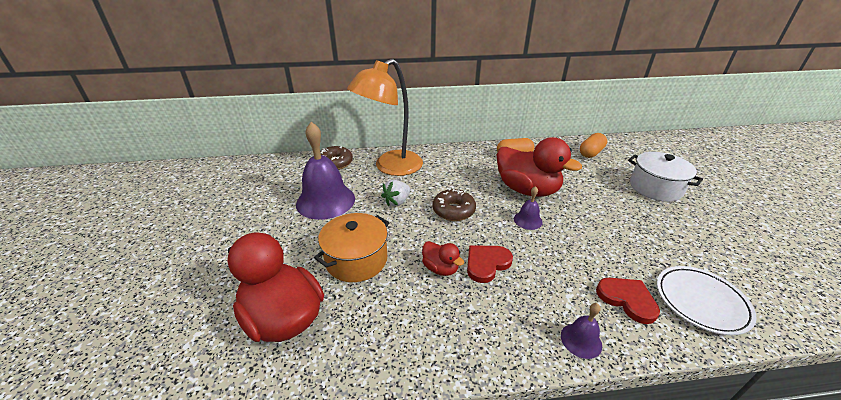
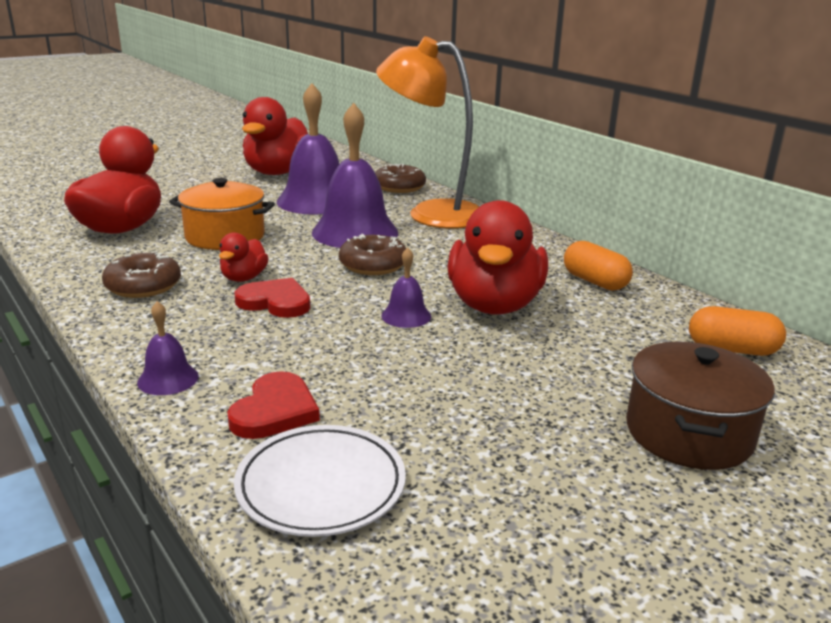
camera: 60 degrees right, 10 degrees down
white strawberry [381,180,410,207] -> purple bell [312,103,398,248]
white pot [628,152,703,202] -> brown pot [626,342,775,470]
none -> brown donut [102,251,181,298]
none -> red duck [242,97,308,175]

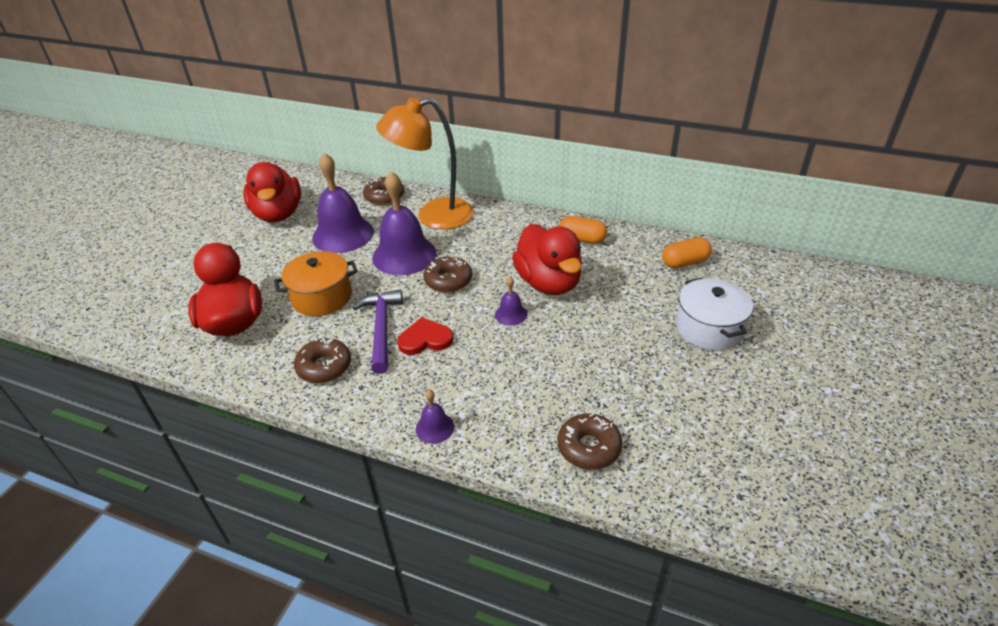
camera: 30 degrees left, 15 degrees up
red duck [219,232,269,282] -> purple hammer [353,289,403,374]
red heart [227,371,320,439] -> none
white plate [234,425,406,537] -> brown donut [558,413,622,469]
brown pot [626,342,775,470] -> white pot [676,278,753,350]

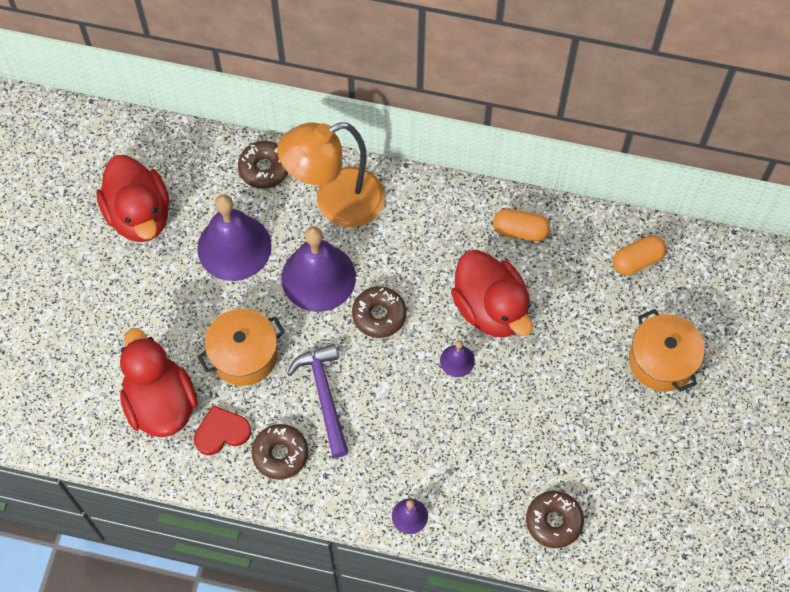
camera: 10 degrees left, 25 degrees up
red heart [397,317,453,355] -> red heart moved to [194,405,251,455]
white pot [676,278,753,350] -> orange pot [629,309,705,392]

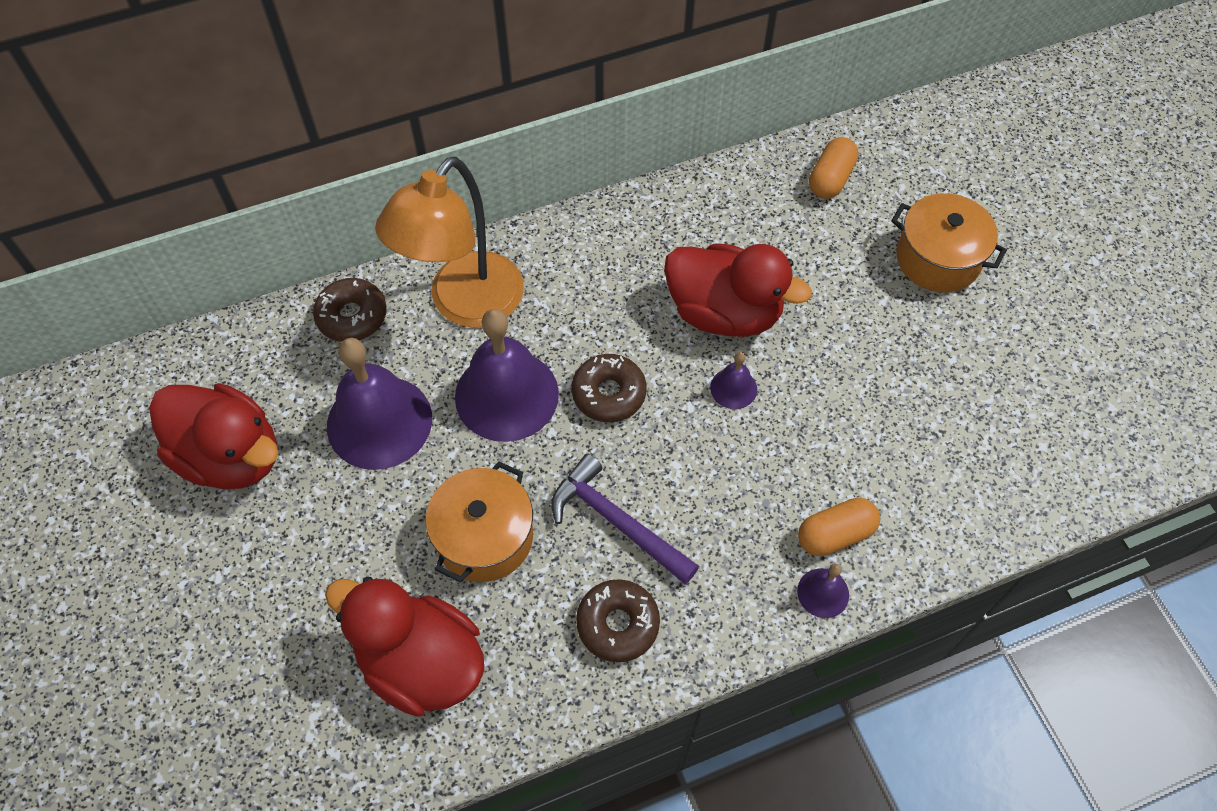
camera: 35 degrees left, 5 degrees down
red heart [194,405,251,455] -> none
orange capsule [493,209,550,241] -> orange capsule moved to [798,498,880,556]
brown donut [526,491,584,548] -> none

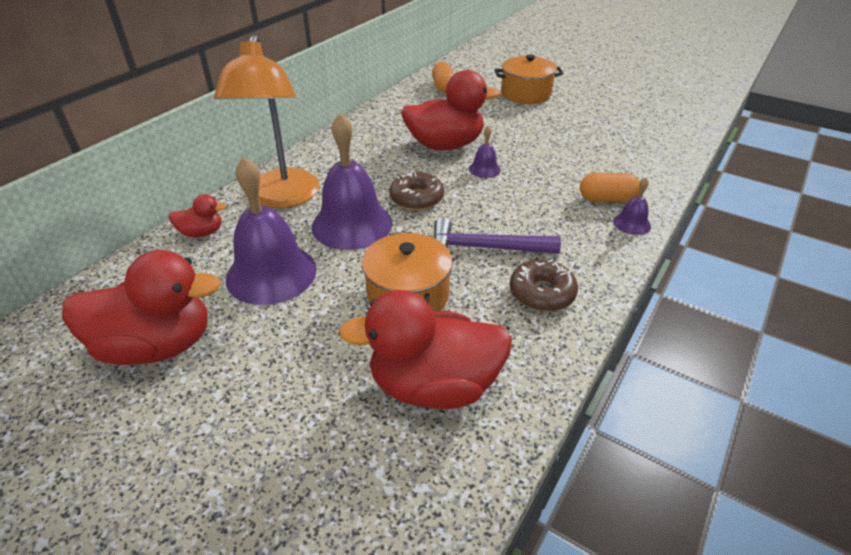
camera: 35 degrees left, 20 degrees down
brown donut [313,278,387,342] -> red duck [169,194,226,237]
orange capsule [798,498,880,556] -> orange capsule turned 60 degrees clockwise [580,173,640,202]

